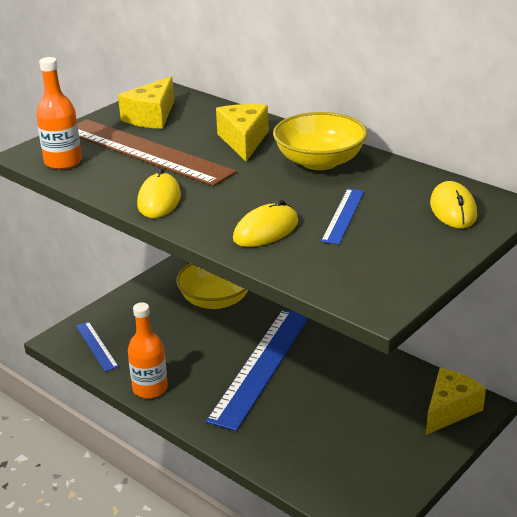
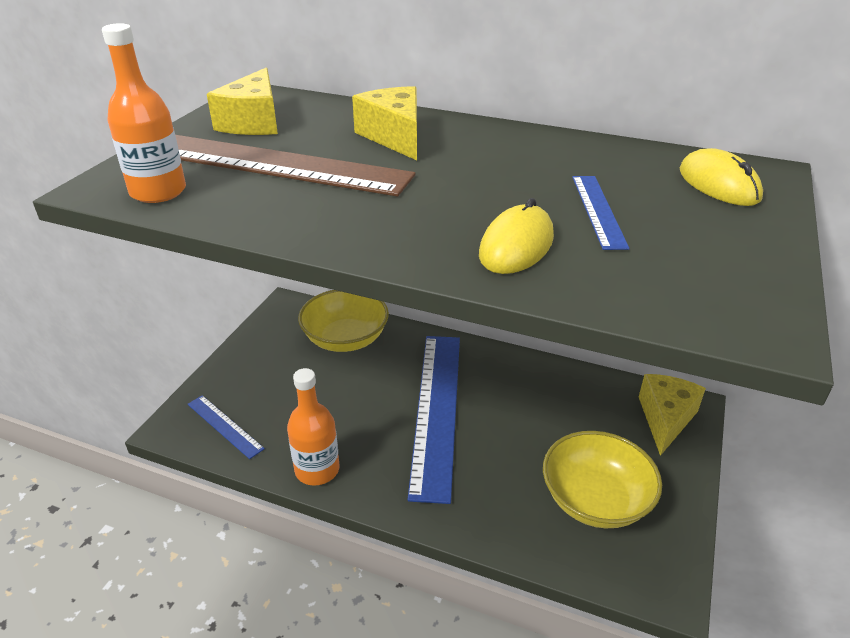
camera: 20 degrees left, 5 degrees up
yellow mouse [137,168,181,218] -> none
yellow bowl [273,112,367,170] -> yellow bowl moved to [543,431,662,528]

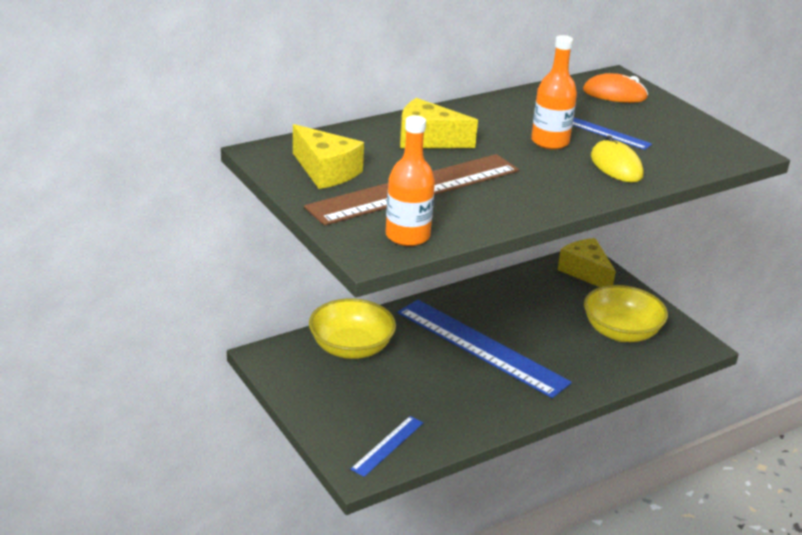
camera: 55 degrees left, 5 degrees down
blue ruler [188,395,265,459] -> blue ruler turned 45 degrees counterclockwise [350,416,423,477]
orange bottle [287,368,339,486] -> orange bottle moved to [531,35,577,149]
yellow mouse [680,148,763,206] -> orange mouse [583,73,648,103]

